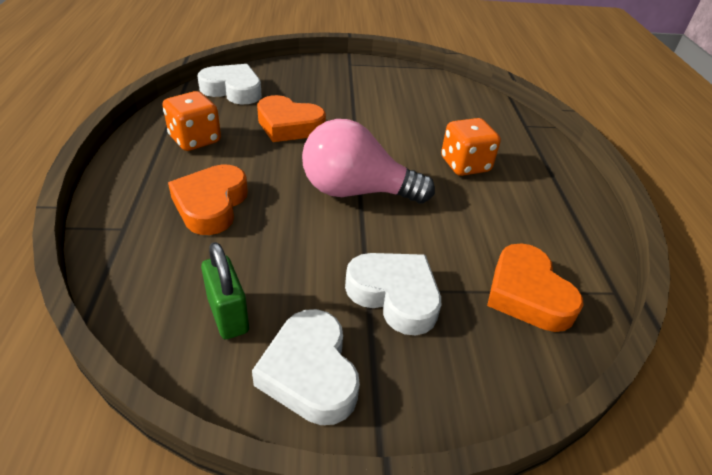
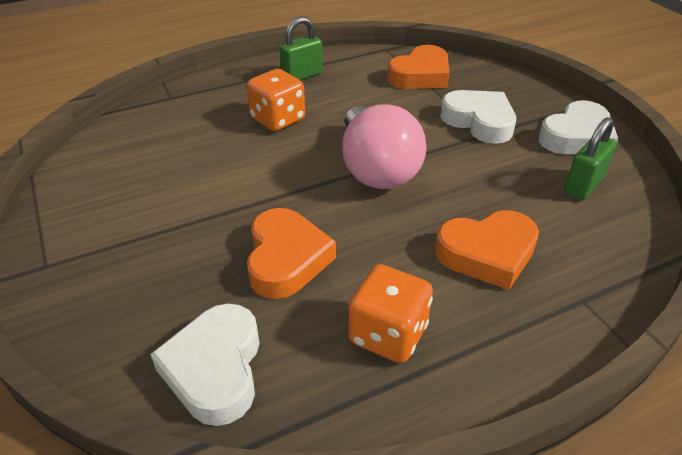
camera: 110 degrees left, 0 degrees up
white heart [345,253,441,336] -> white heart turned 120 degrees clockwise [440,90,516,144]
none -> green padlock [279,17,323,80]

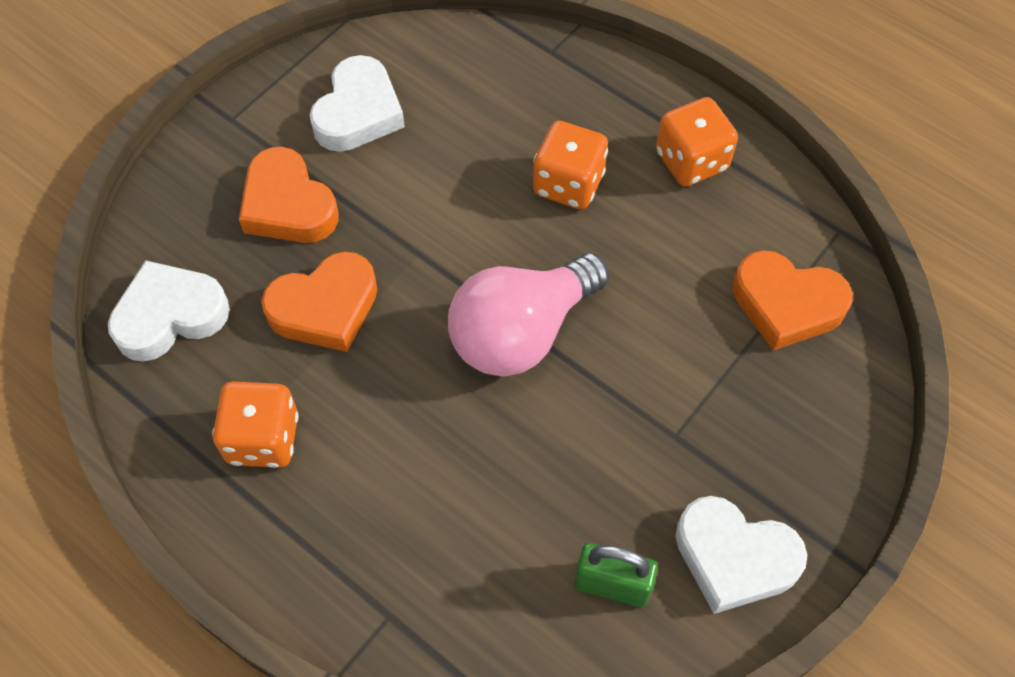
camera: 65 degrees right, 20 degrees up
green padlock [279,17,323,80] -> orange dice [656,97,738,186]
orange heart [435,210,539,290] -> orange heart moved to [239,147,339,243]
white heart [440,90,516,144] -> white heart moved to [310,55,405,152]

